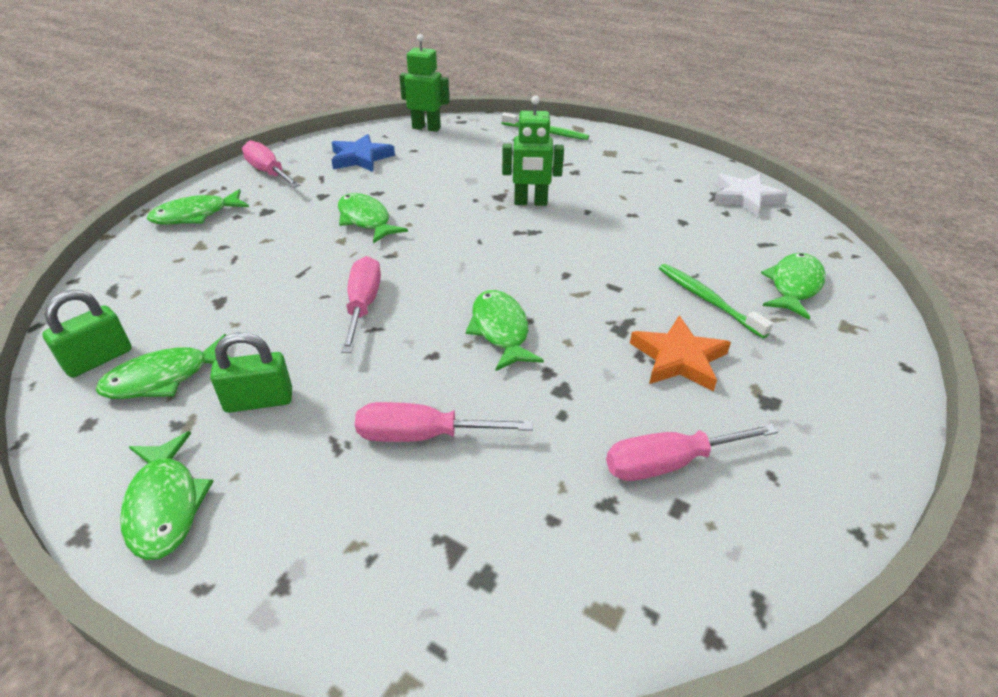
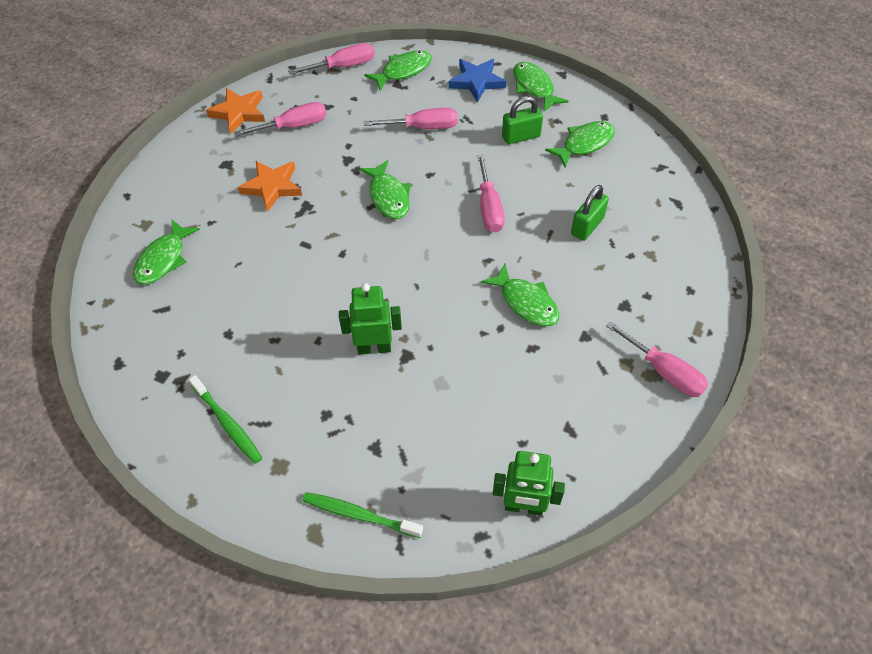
camera: 175 degrees right, 15 degrees up
green padlock [42,290,132,378] -> green padlock moved to [571,185,609,241]
green fish [147,189,249,225] -> green fish moved to [364,50,432,91]
blue star [331,134,395,172] -> blue star moved to [448,59,506,102]
green toothbrush [659,264,773,338] -> green toothbrush moved to [189,375,262,464]
white star [713,173,787,217] -> none
none -> orange star [206,88,265,134]
none -> pink screwdriver [288,43,375,75]

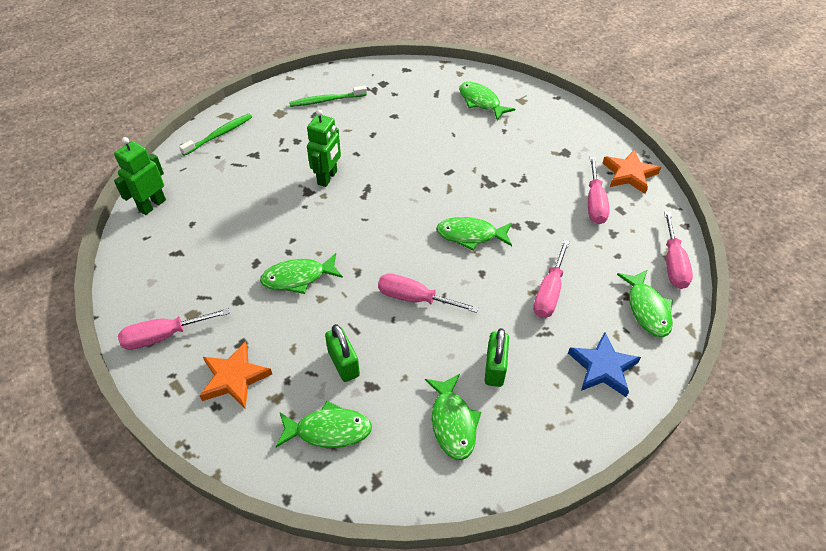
camera: 115 degrees right, 5 degrees down
orange star [238,161,302,212] -> orange star moved to [200,341,272,408]
green fish [513,62,569,111] -> green fish moved to [276,401,372,448]

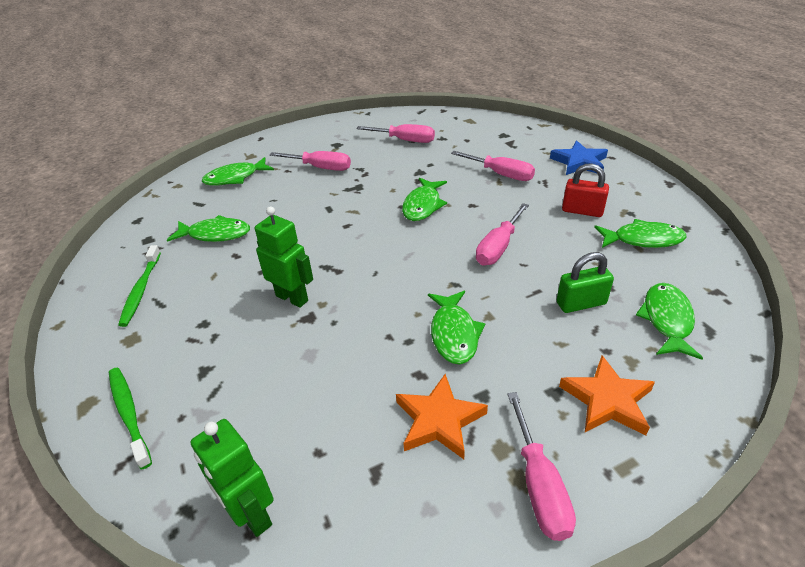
camera: 75 degrees left, 10 degrees down
green padlock [485,328,509,387] -> red padlock [562,164,609,217]
orange star [603,149,661,194] -> orange star moved to [396,374,488,459]
green fish [617,270,673,337] -> green fish moved to [167,215,250,242]
pink screwdriver [664,211,693,289] -> pink screwdriver moved to [270,151,351,171]

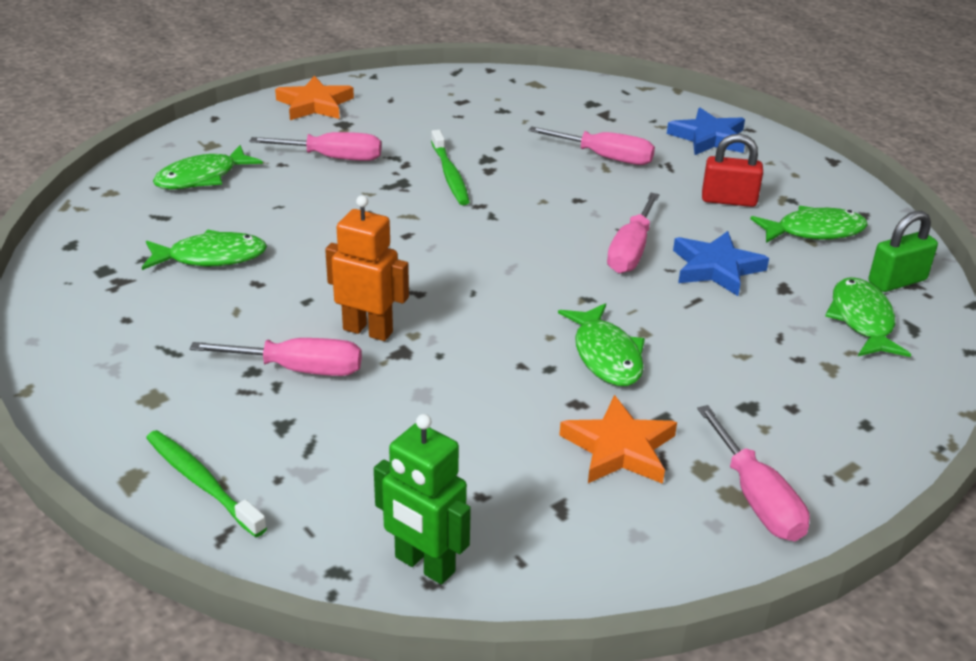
camera: 15 degrees left, 5 degrees down
green toothbrush [118,245,161,327] -> green toothbrush moved to [431,130,470,205]
green robot [255,206,313,308] -> orange robot [325,195,409,341]
pink screwdriver [356,124,435,143] -> pink screwdriver moved to [189,338,362,376]
green fish [402,178,447,221] -> none
green padlock [557,252,614,313] -> green padlock moved to [868,211,938,292]
orange star [559,355,655,436] -> orange star moved to [275,76,354,120]
none -> blue star [673,231,769,296]

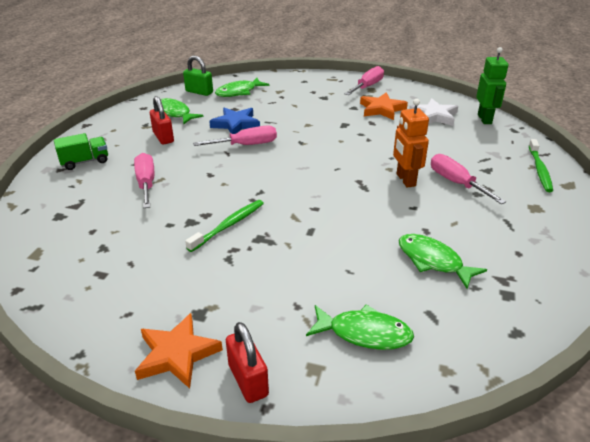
camera: 125 degrees left, 0 degrees up
pink screwdriver [250,132,382,161] -> none
green fish [558,303,645,386] -> none
blue star [667,108,745,155] -> green truck [54,133,108,170]
none -> red padlock [226,322,269,403]
none -> white star [409,98,458,126]

